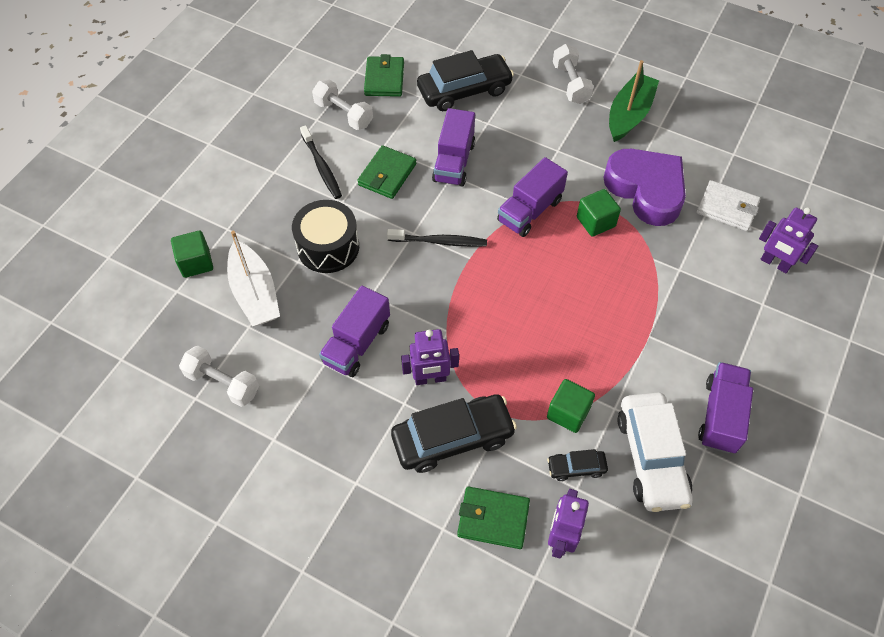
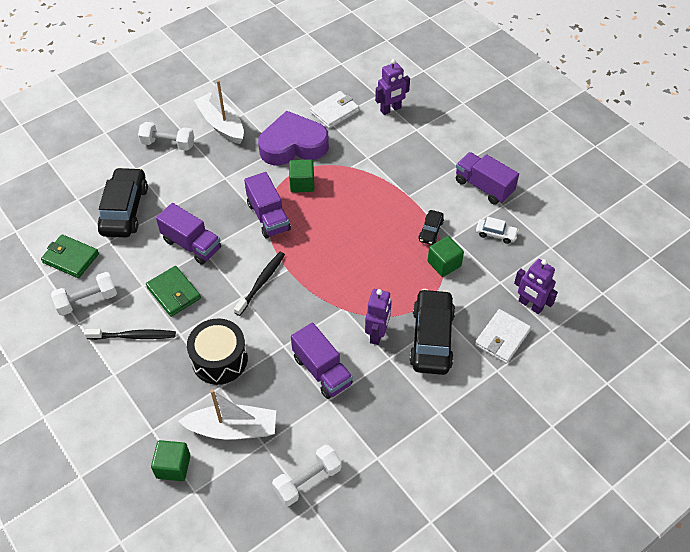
camera: 65 degrees left, 5 degrees down
green wallet [457,486,530,549] -> white wallet [475,309,531,364]
black car [547,449,608,481] -> black car moved to [418,210,444,245]
green boat [609,60,659,142] -> white boat [194,80,244,144]
white car [618,392,693,512] -> white car [476,217,519,244], size x0.48

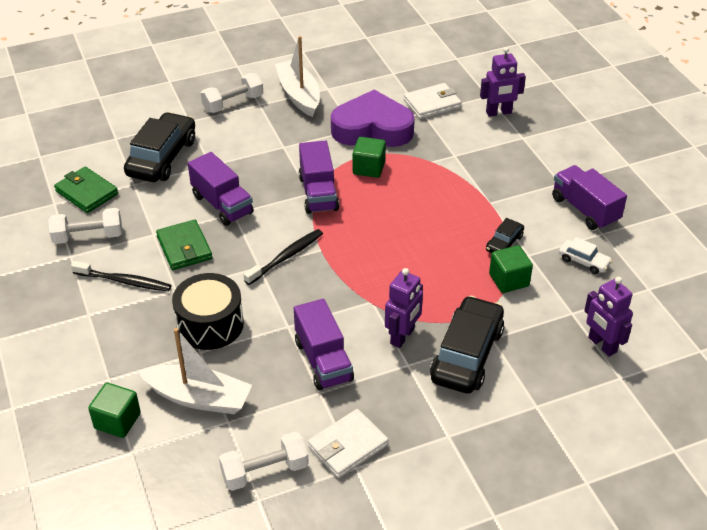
camera: 15 degrees right, 10 degrees down
white dumbbell [138,122,194,151] -> white dumbbell turned 60 degrees counterclockwise [201,73,263,113]
white wallet [475,309,531,364] -> white wallet moved to [308,409,388,478]

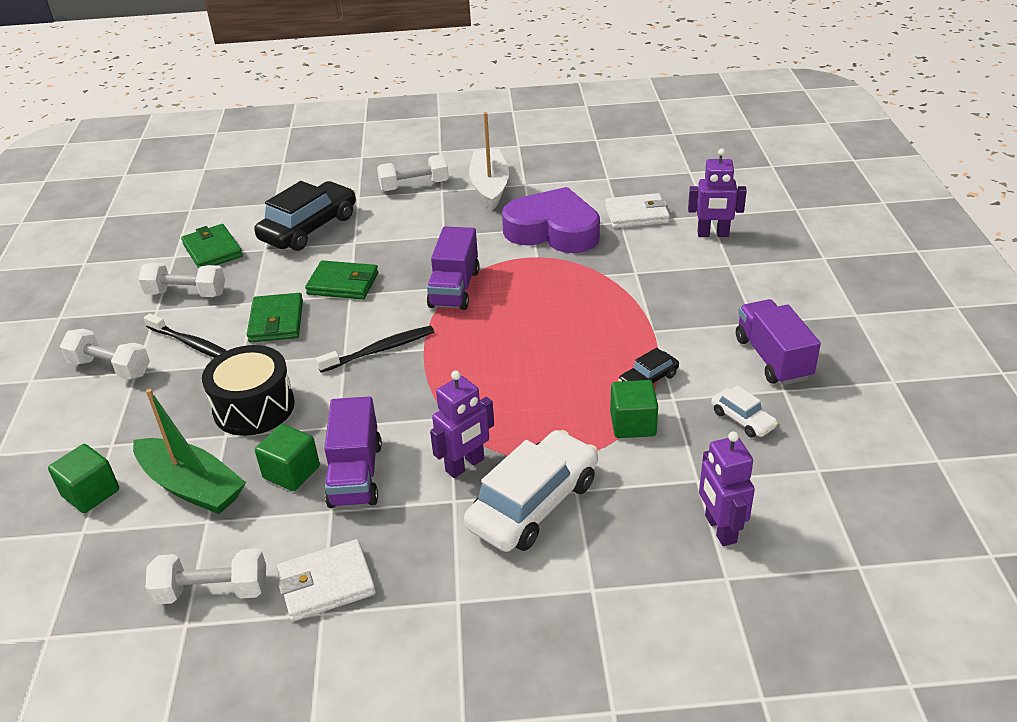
camera: 20 degrees right, 5 degrees down
white boat [138,328,252,414] -> green boat [133,389,246,514]
purple truck [188,152,254,226] -> green wallet [305,260,378,300]
green cube [353,137,386,178] -> green cube moved to [255,424,320,491]
black car [430,296,504,394] -> white car [464,430,598,552]
none -> white dumbbell [60,329,150,380]

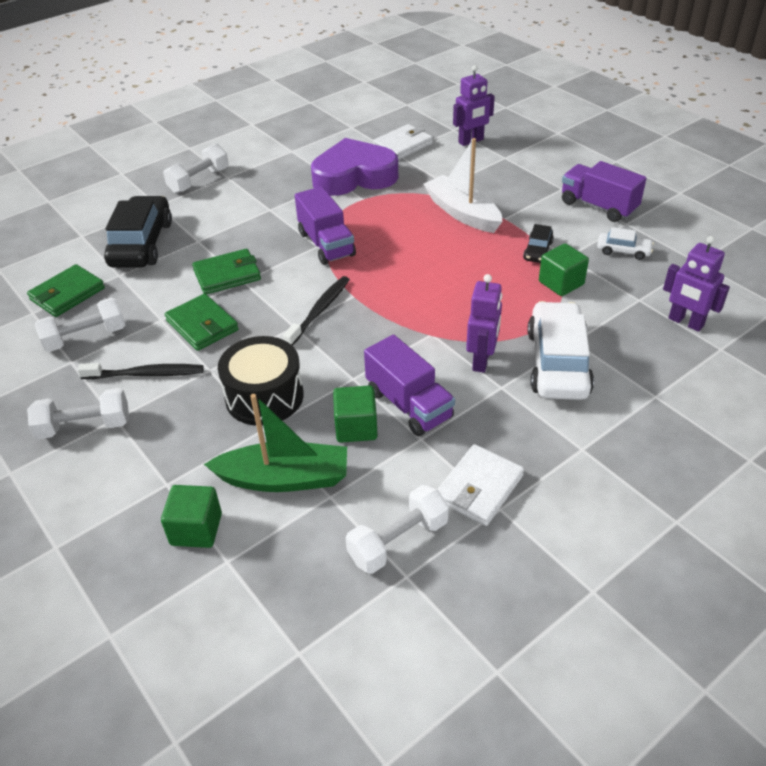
camera: 35 degrees left, 5 degrees up
green wallet [181,224,243,268] -> green wallet turned 75 degrees counterclockwise [27,264,105,317]
white boat [469,112,509,210] -> white boat moved to [423,138,503,233]

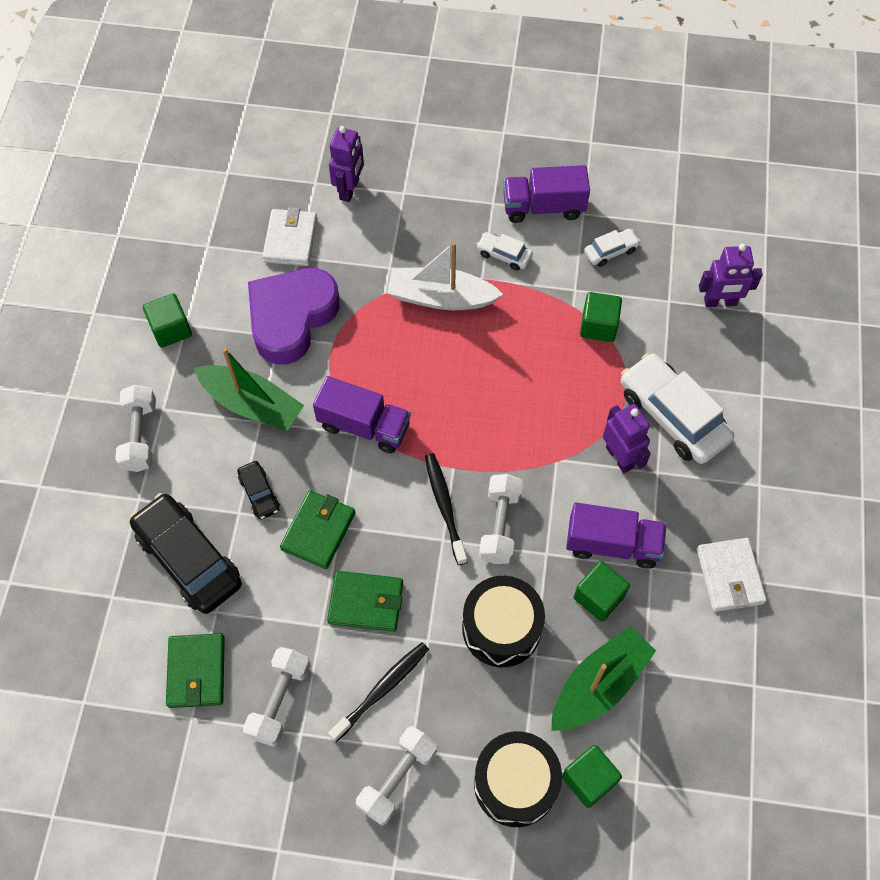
camera: 45 degrees left, 20 degrees up
white dumbbell [346,485,449,574] -> white dumbbell moved to [479,474,523,564]
black car [523,224,554,263] -> black car moved to [237,461,280,519]
none -> green cube [143,293,192,348]
none -> green boat [194,348,304,431]
none -> black drum [474,731,562,827]
none -> white car [476,232,533,271]

